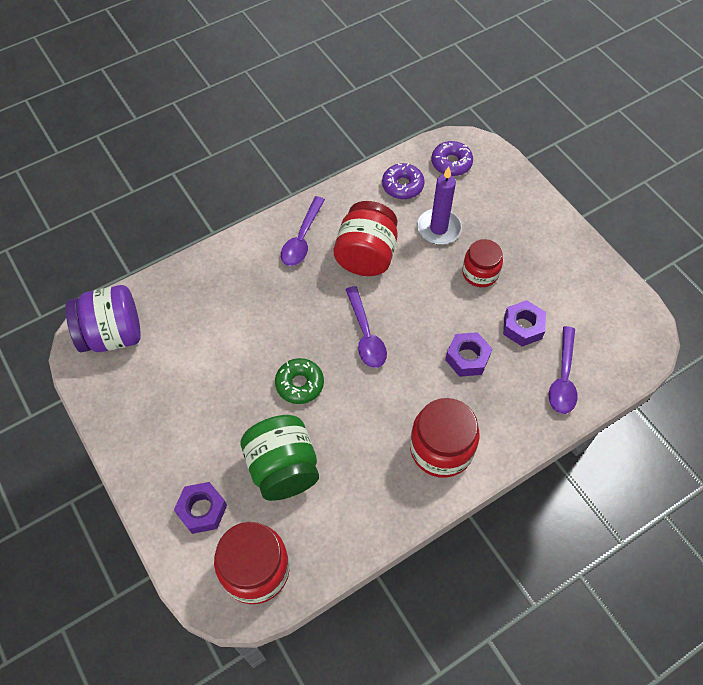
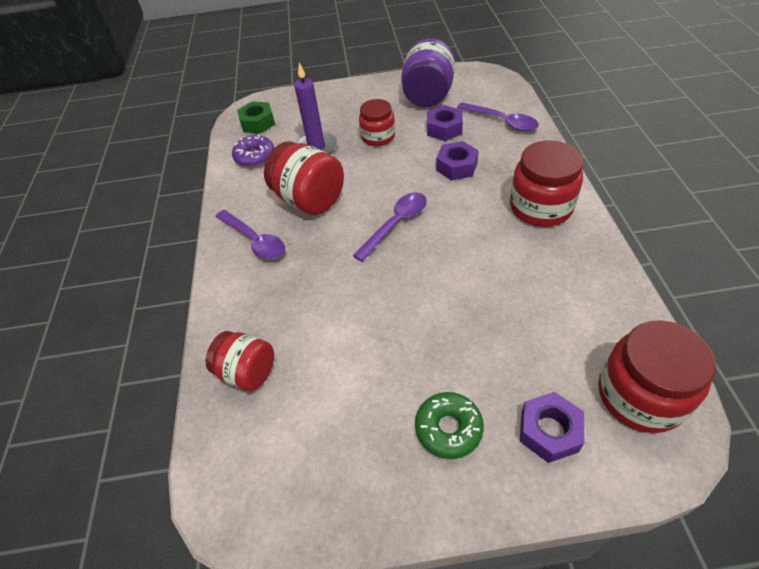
camera: 60 degrees left, 10 degrees down
purple jar [65,285,141,352] -> purple jar moved to [401,38,455,107]
green jar [240,415,319,501] -> none
green donut [275,358,324,404] -> green donut moved to [415,392,484,459]
purple spoon [345,286,387,368] -> purple spoon turned 60 degrees counterclockwise [353,193,427,262]
purple donut [431,141,473,176] -> green nut [237,101,275,133]
none -> red jar [206,331,274,391]

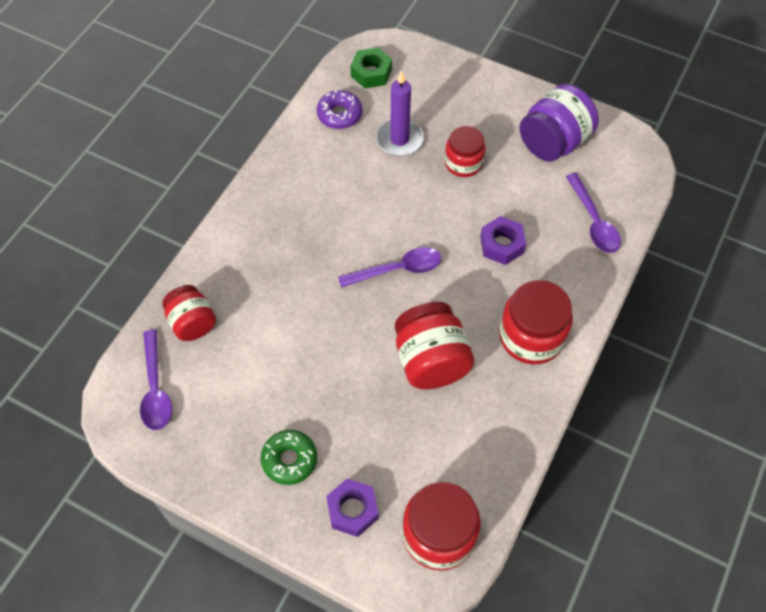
camera: 30 degrees right, 10 degrees up
purple spoon [215,210,285,260] -> purple spoon moved to [140,330,172,430]
red jar [264,141,344,215] -> red jar moved to [395,302,474,389]
purple nut [427,105,463,141] -> none

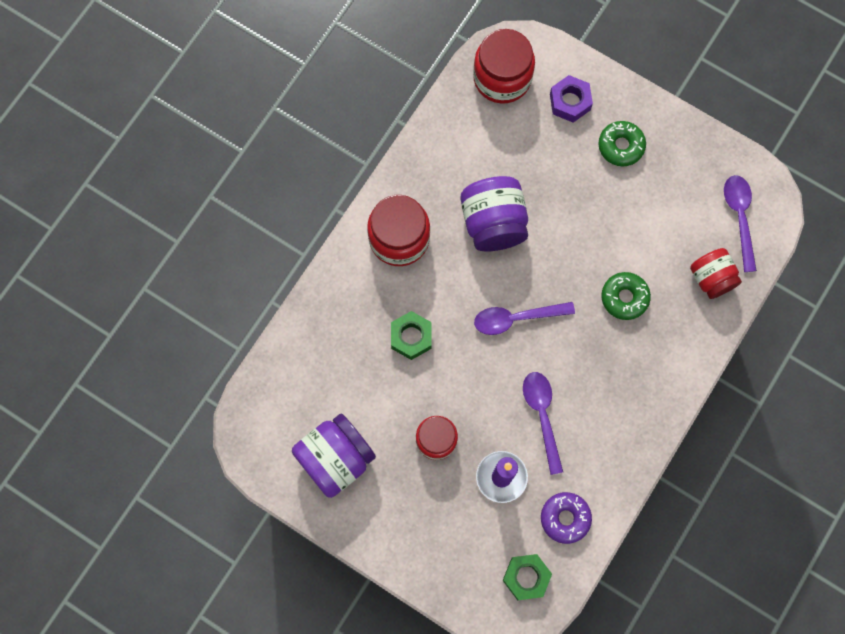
camera: 175 degrees left, 15 degrees up
red jar [395,302,474,389] -> purple jar [461,176,528,251]
purple nut [480,216,526,265] -> green nut [391,311,432,360]
purple spoon [566,173,621,253] -> purple spoon moved to [523,372,563,475]
none -> green donut [602,272,651,320]

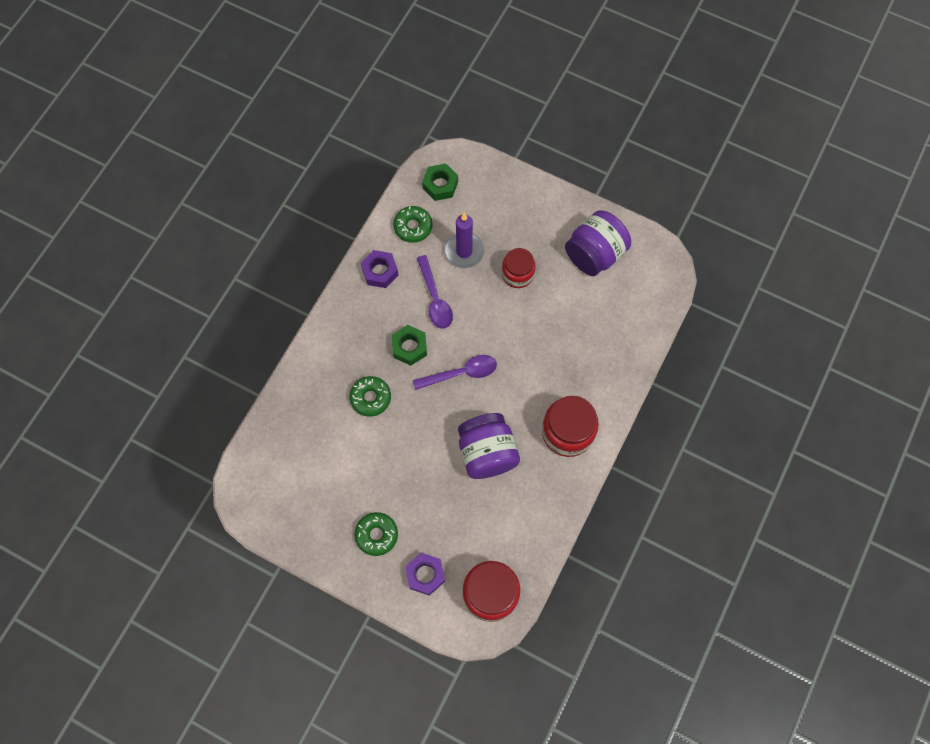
camera: 175 degrees right, 5 degrees down
green nut [391,311,432,360] -> green nut moved to [392,325,427,366]
purple donut [541,492,592,544] -> green donut [393,206,433,243]
red jar [690,248,742,299] -> none
purple spoon [724,175,757,272] -> none
none -> purple nut [361,250,398,288]

